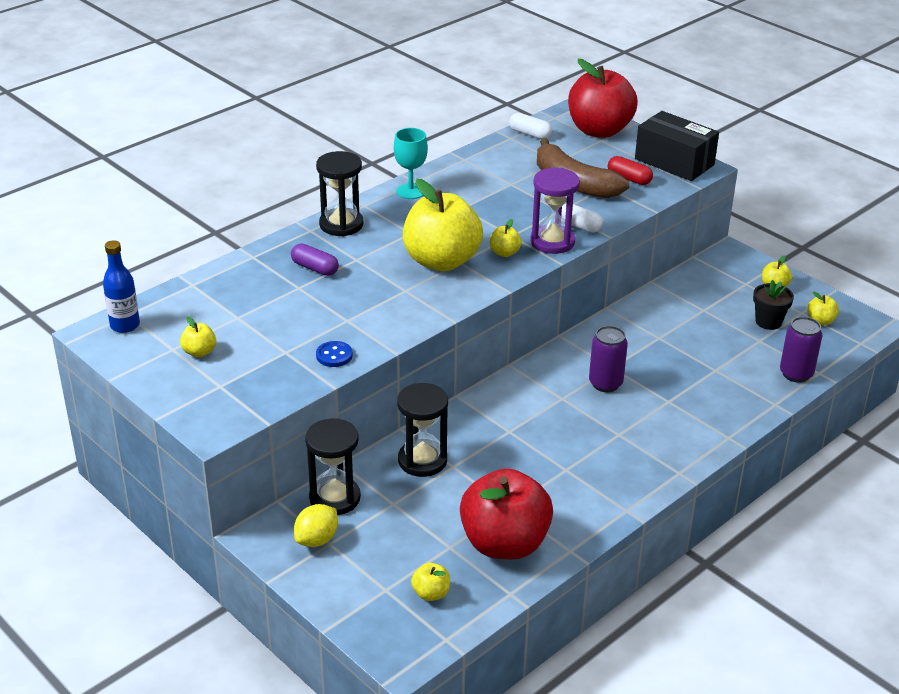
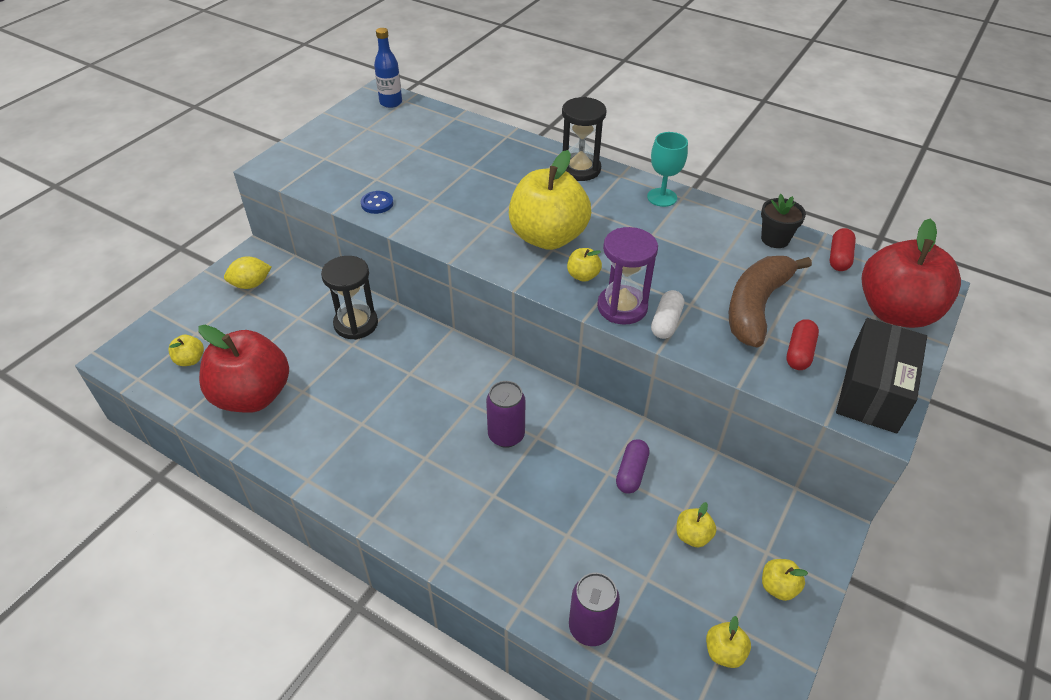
camera: 75 degrees right, 10 degrees up
yellow apple [180,317,216,358] -> yellow apple moved to [676,502,716,548]
purple capsule [291,244,339,276] -> purple capsule moved to [616,439,650,494]
yellow lemon [294,504,338,547] -> yellow lemon turned 45 degrees counterclockwise [224,257,271,289]
black hourglass [305,418,361,515] -> none
white capsule [509,113,552,139] -> red capsule [830,228,856,271]
black flower pot [753,280,794,330] -> black flower pot moved to [761,194,806,248]

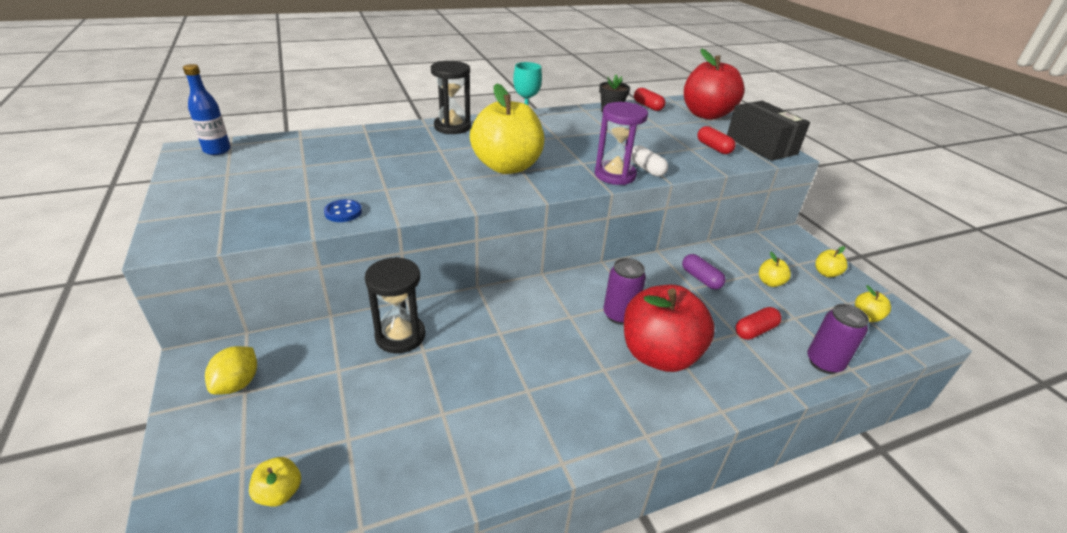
camera: 55 degrees left, 10 degrees down
red apple [198,325,289,413] -> red apple moved to [624,285,715,372]
yellow apple [567,248,602,282] -> none
brown banana [729,256,812,348] -> none
none -> red capsule [735,307,782,340]

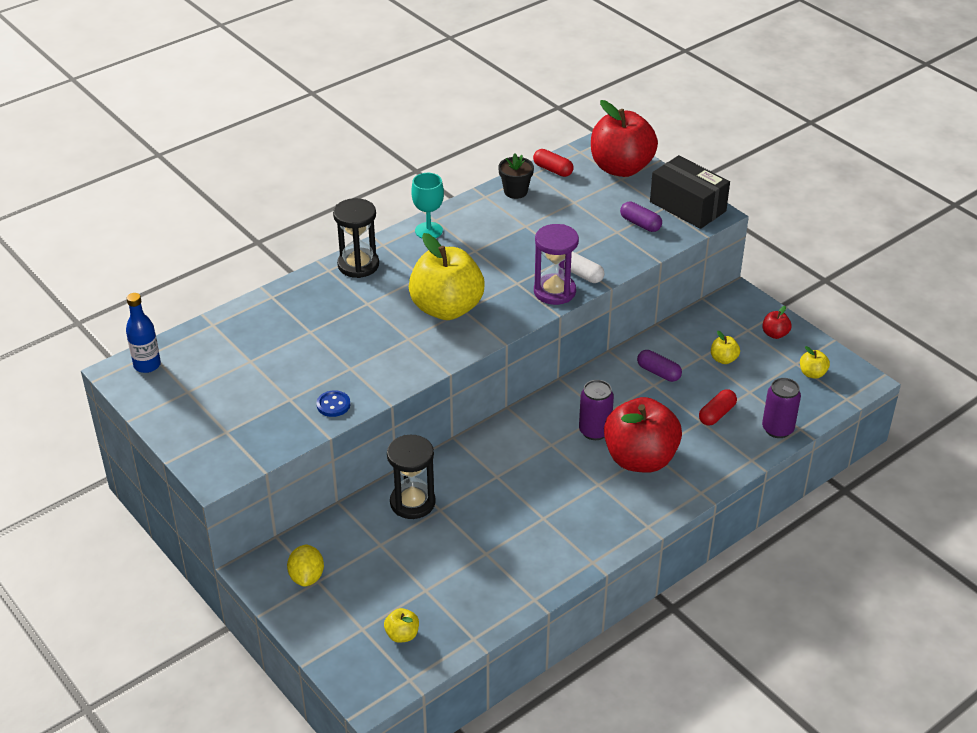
camera: 15 degrees left, 5 degrees up
red capsule [697,126,736,154] -> purple capsule [620,202,662,232]
yellow apple [815,246,847,277] -> red apple [762,306,792,339]

